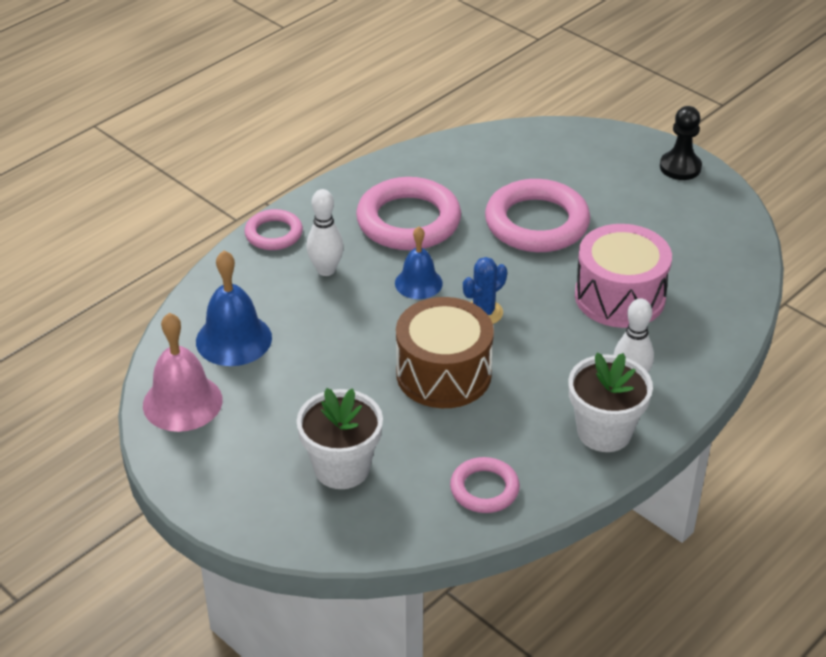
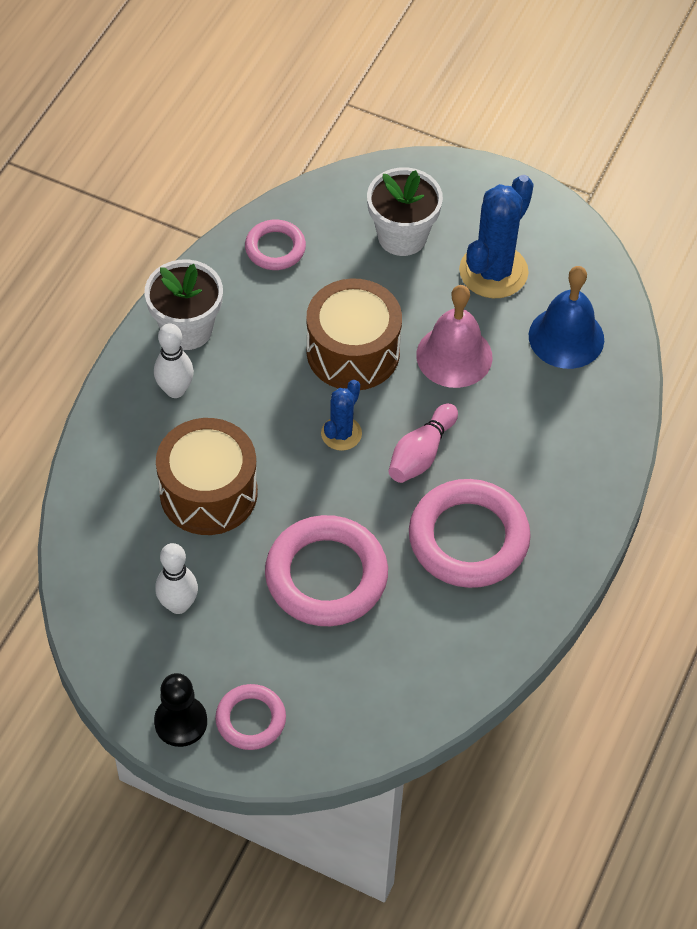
camera: 160 degrees right, 15 degrees up
pink bell [143,313,223,432] -> pink bell moved to [416,285,492,388]
pink ring [244,209,303,250] -> pink ring moved to [215,684,286,750]
white bowling pin [306,189,344,276] -> white bowling pin moved to [155,543,198,614]
blue bell [395,227,443,299] -> pink bowling pin [388,403,458,483]
pink drum [575,224,672,328] -> brown drum [156,418,258,535]
none -> blue cactus [459,175,534,298]

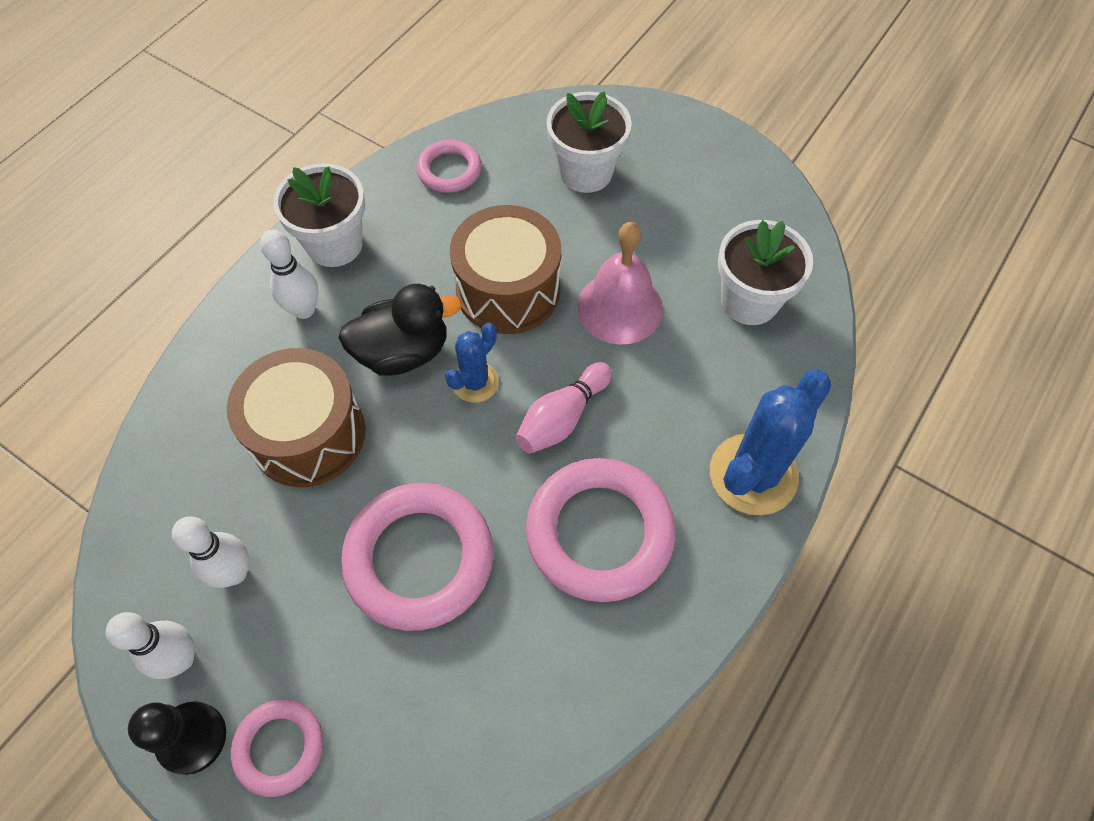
camera: 10 degrees right, 5 degrees up
blue cactus [459,175,534,298] -> blue cactus moved to [710,370,832,515]
blue bell [529,266,604,369] -> white flower pot [718,220,813,325]
none -> white bowling pin [106,612,195,679]
none -> black duck [338,284,462,375]

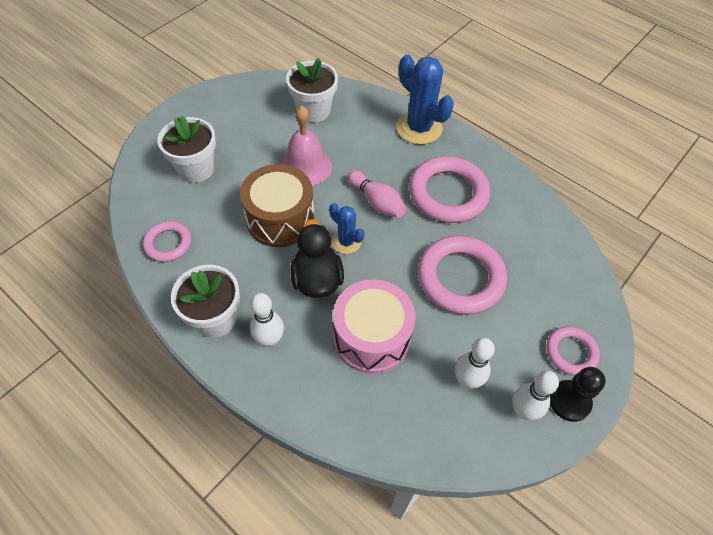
camera: 85 degrees left, 5 degrees down
brown drum [227,348,365,487] -> pink drum [333,279,416,374]

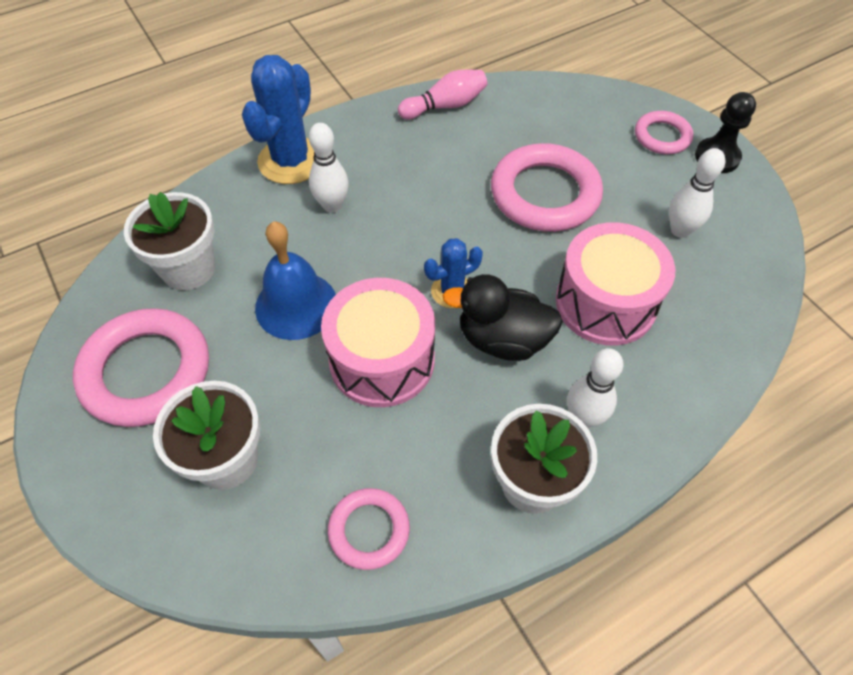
camera: 70 degrees left, 0 degrees up
brown drum [240,164,315,247] -> pink drum [321,278,435,407]
pink bell [281,106,332,186] -> blue bell [255,221,336,340]
pink bowling pin [347,170,406,218] -> pink bowling pin moved to [398,70,487,120]
blue cactus [397,55,454,145] -> blue cactus turned 45 degrees counterclockwise [242,55,314,184]
pink ring [409,156,490,223] -> pink ring moved to [73,308,209,427]
white bowling pin [512,371,559,420] -> white bowling pin moved to [309,123,349,213]

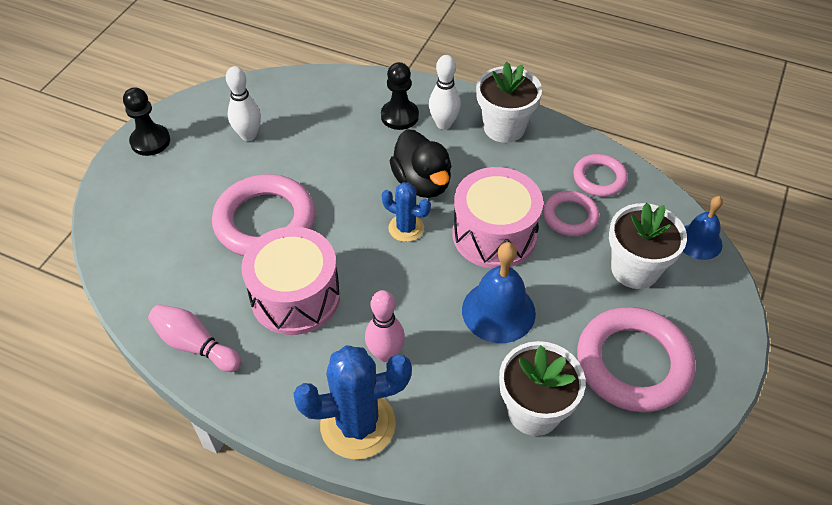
camera: 125 degrees left, 5 degrees down
white bowling pin [309,123,349,213] -> pink bowling pin [365,290,405,362]
pink drum [556,222,675,346] -> pink drum moved to [241,227,340,335]
pink ring [635,111,693,154] -> pink ring moved to [543,191,599,236]
none -> black pawn [381,62,419,130]
none -> blue bell [683,196,723,260]

